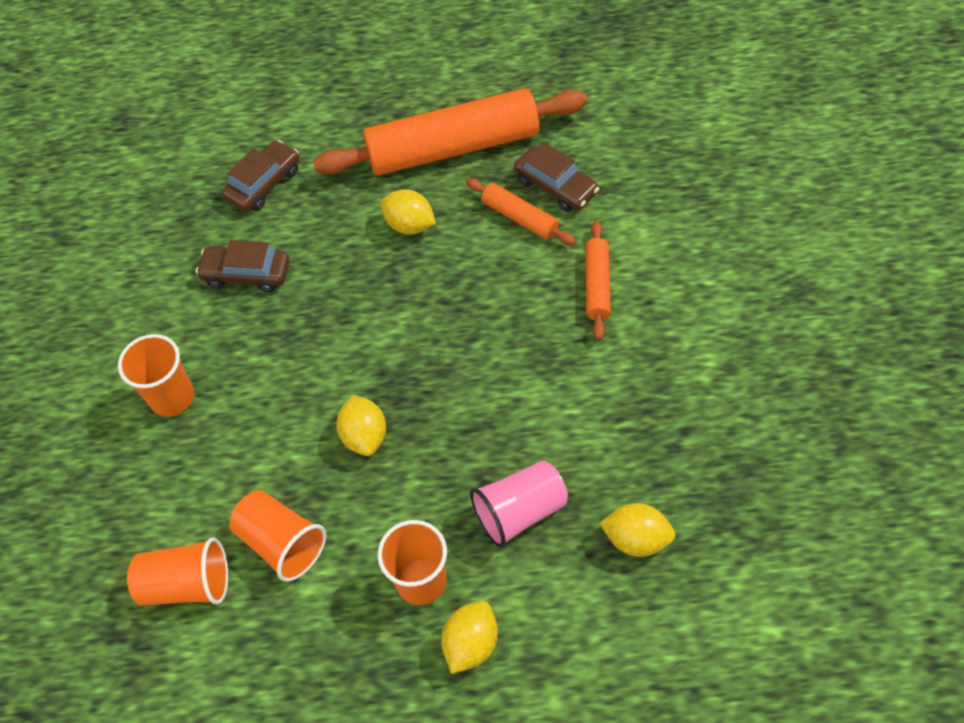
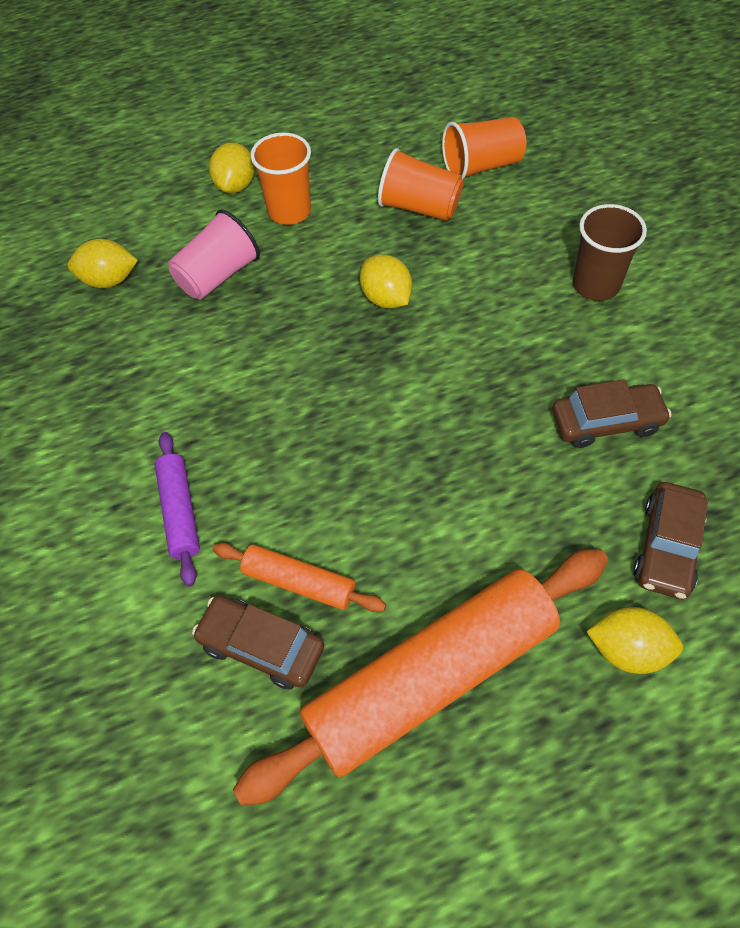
camera: 160 degrees right, 0 degrees up
orange cup [118,334,194,417] -> brown cup [572,204,647,301]
yellow lemon [380,189,436,234] -> yellow lemon moved to [586,607,683,674]
orange rolling pin [585,221,611,340] -> purple rolling pin [155,432,200,587]

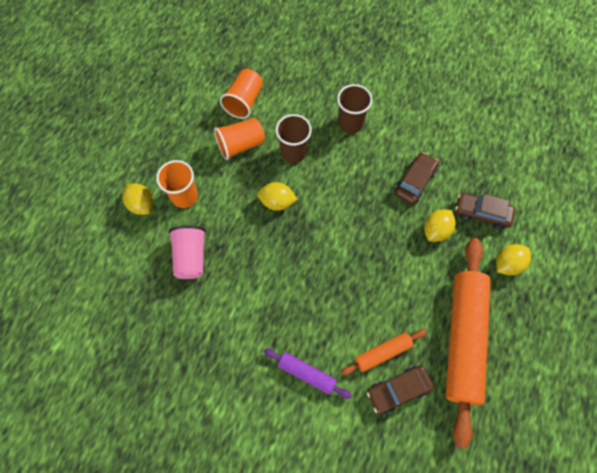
camera: 50 degrees left, 10 degrees up
yellow lemon [68,239,138,288] -> yellow lemon moved to [424,209,456,242]
brown car [633,482,708,599] -> brown car turned 135 degrees clockwise [455,193,515,230]
none -> brown cup [276,114,312,163]

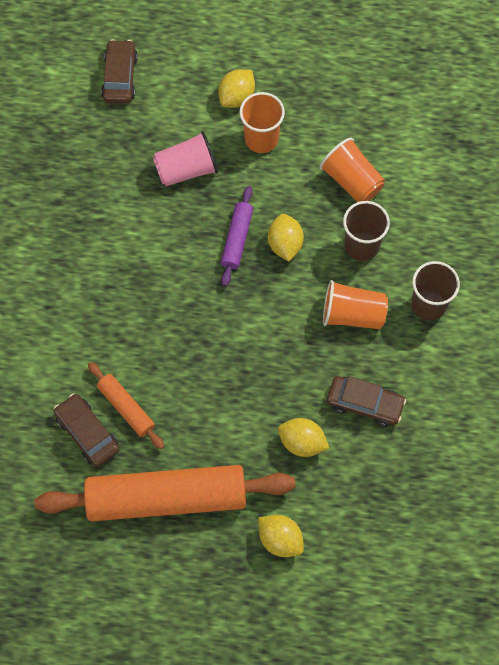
camera: 75 degrees right, 0 degrees up
orange cup [220,69,263,119] -> orange cup moved to [323,280,388,329]
purple rolling pin [264,348,352,399] -> purple rolling pin moved to [221,186,253,286]
brown car [455,193,515,230] -> brown car moved to [101,39,138,104]

